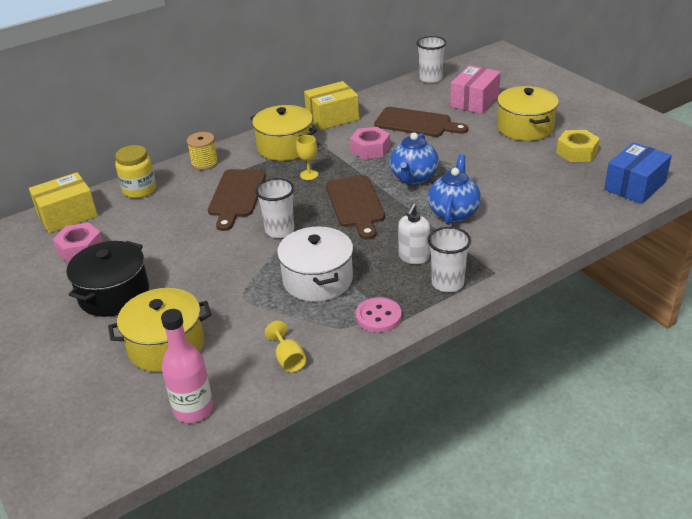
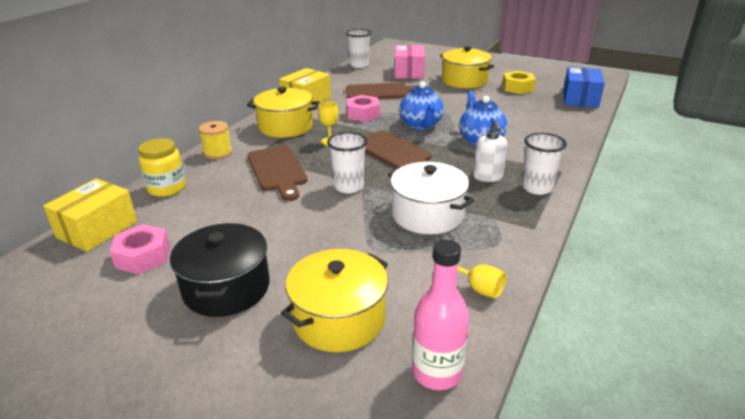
camera: 30 degrees left, 5 degrees down
pink button [356,297,402,332] -> none

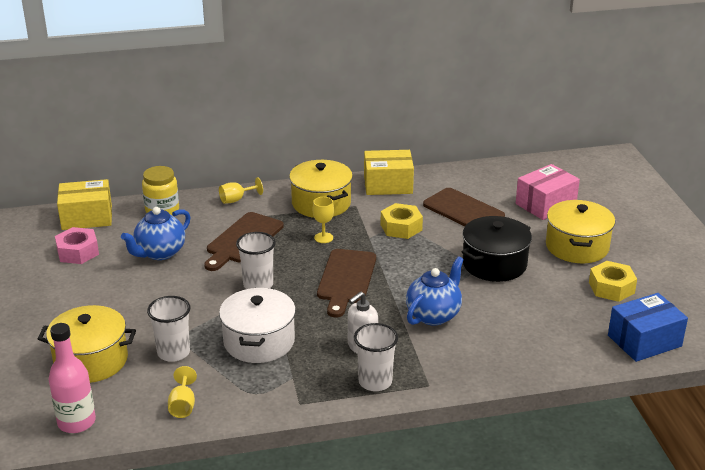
camera: 50 degrees right, 0 degrees up
black pot [170,223,270,317] -> black pot moved to [462,216,532,282]
yellow spool [199,121,232,159] -> yellow goblet [219,177,263,204]
white cup [346,29,371,68] -> white cup moved to [147,296,191,362]
pink nut [346,95,380,122] -> yellow nut [381,203,423,239]
blue teapot [399,81,444,130] -> blue teapot moved to [121,207,191,260]

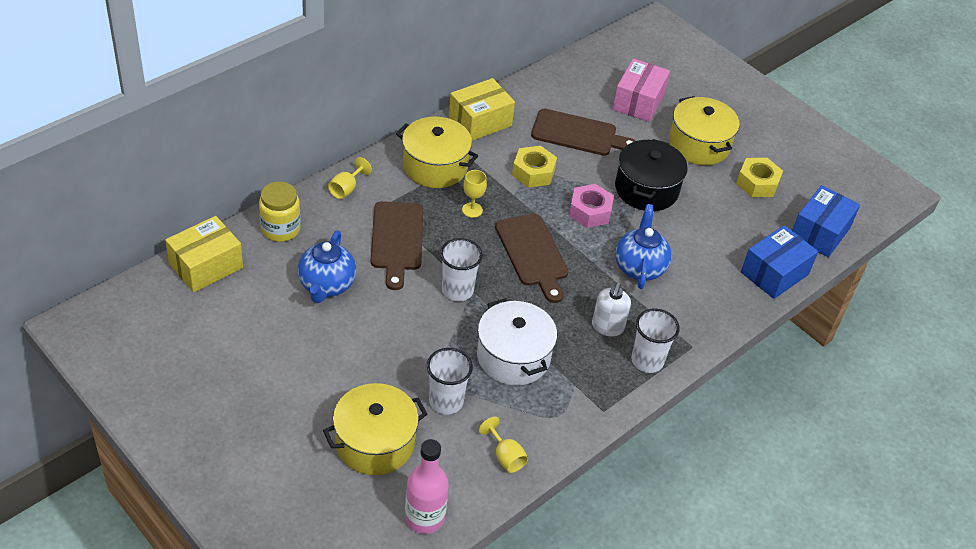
camera: 35 degrees left, 15 degrees up
pink nut [55,227,99,264] -> pink nut moved to [569,184,614,228]
none -> blue box [741,225,818,299]

